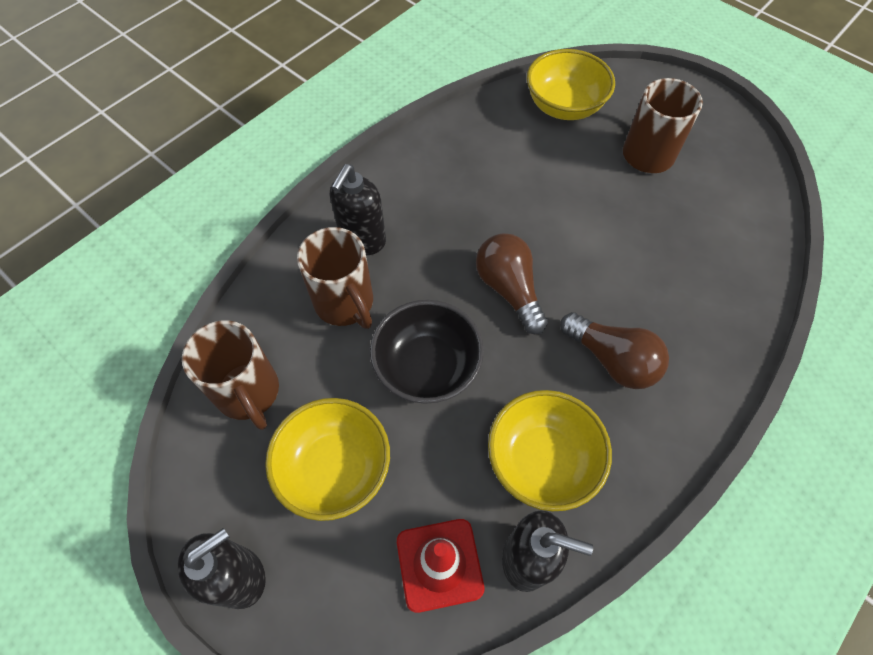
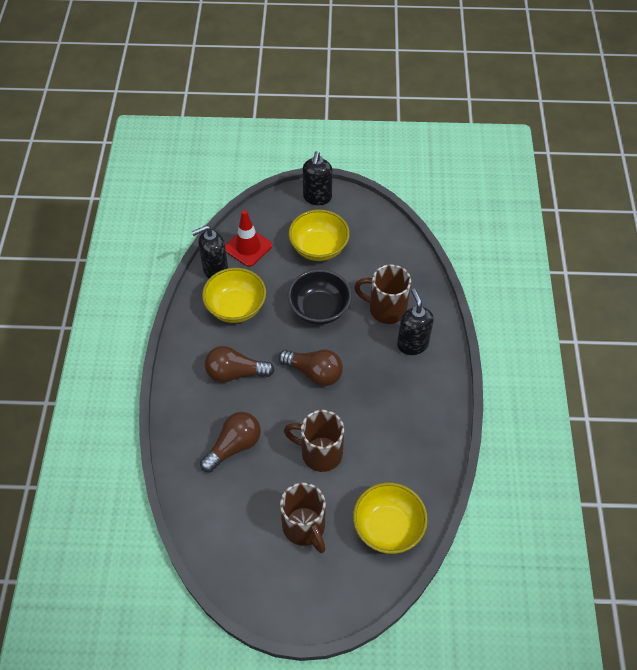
camera: 140 degrees right, 5 degrees down
brown mug [182,320,279,430] -> brown mug moved to [284,410,344,472]
none -> brown light bulb [200,412,261,472]

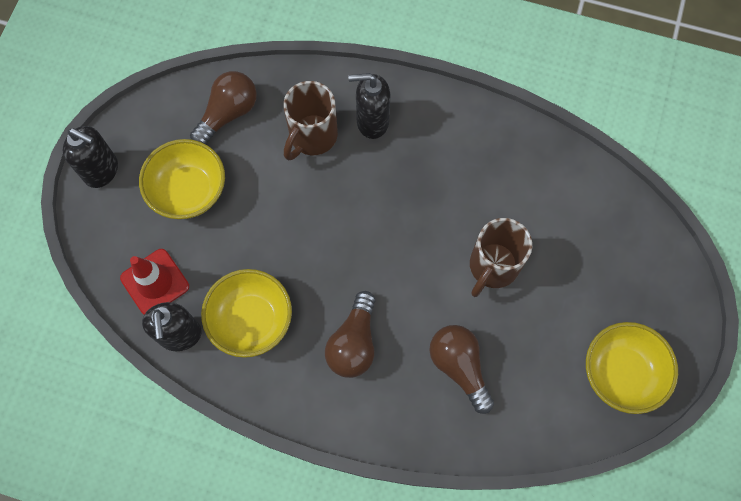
camera: 75 degrees left, 15 degrees up
brown light bulb [278,350,343,386] -> brown light bulb moved to [190,71,257,145]
brown mug [280,483,326,553] -> none
black bowl [288,269,352,325] -> none
yellow bowl [353,482,428,554] -> yellow bowl moved to [586,322,678,414]

